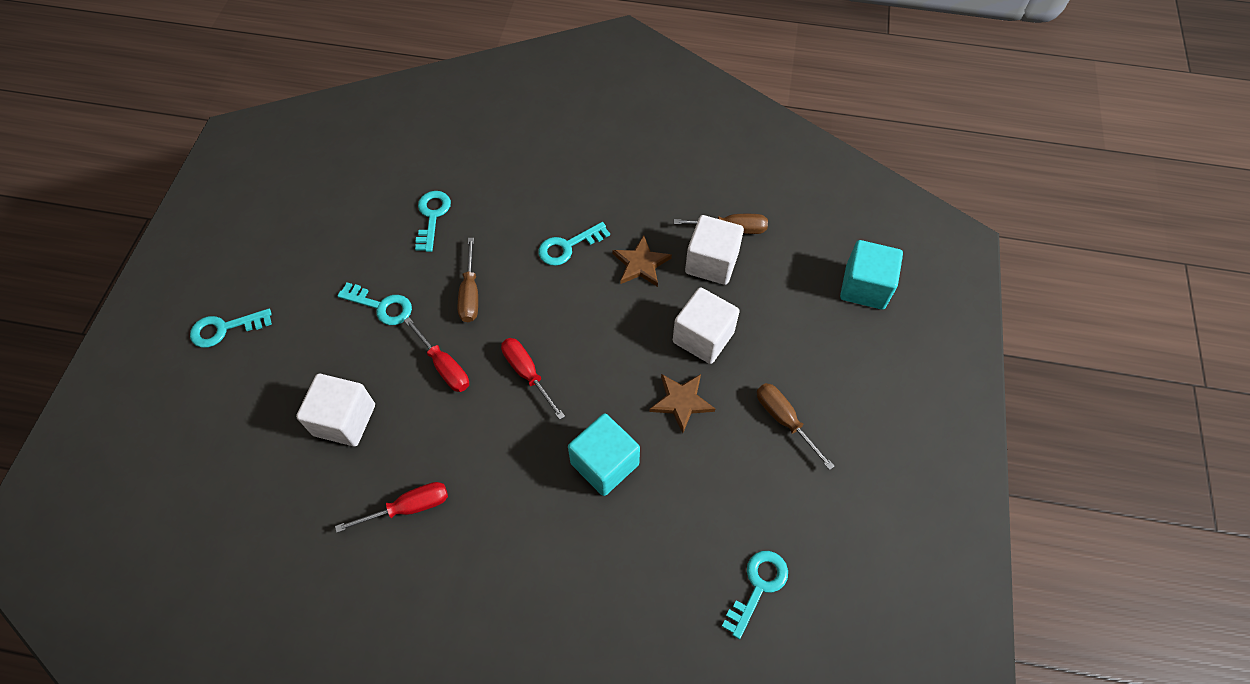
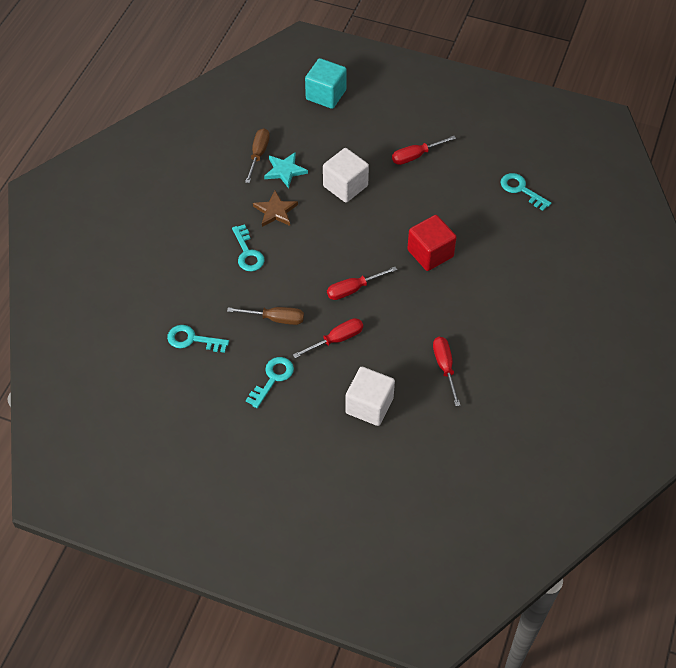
camera: 80 degrees left, 5 degrees down
turquoise key [190,309,272,348] -> none
turquoise cube [568,413,640,496] -> red cube [407,215,457,271]
brown star [649,374,715,433] -> none
white cube [685,215,744,285] -> turquoise star [264,152,308,188]
brown screwdriver [757,383,835,470] -> red screwdriver [392,136,456,165]

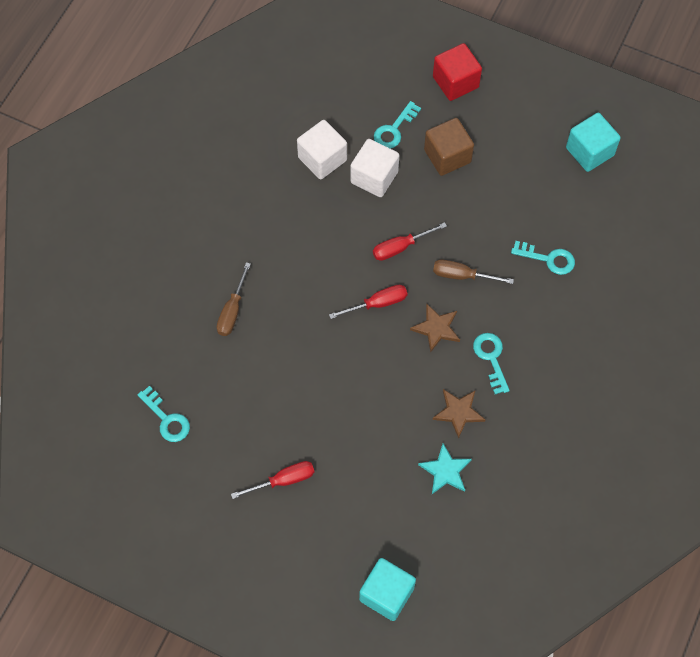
camera: 175 degrees left, 10 degrees up
brown screwdriver [245,128,270,183] -> brown screwdriver moved to [217,262,251,336]
turquoise key [246,357,294,408] -> turquoise key moved to [374,101,421,149]
white cube [323,148,369,203] -> white cube moved to [297,120,347,179]
red cube [407,215,457,271] -> red cube moved to [433,43,482,101]
red screwdriver [433,337,460,406] -> none
none -> brown star [410,304,460,353]
none -> brown cube [424,118,474,176]
none -> turquoise cube [566,113,621,172]

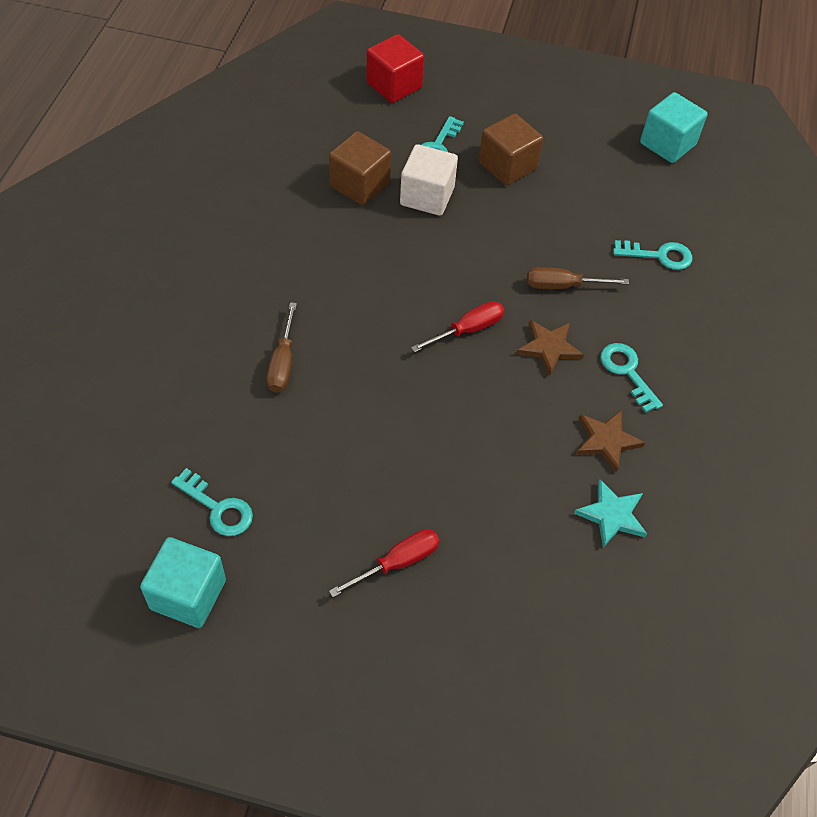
camera: 15 degrees left, 10 degrees down
white cube [297,120,347,179] -> brown cube [329,131,391,206]
turquoise cube [359,558,416,621] -> turquoise cube moved to [140,537,226,628]
red screwdriver [373,222,447,261] -> none
red cube [433,43,482,101] -> red cube moved to [366,34,424,103]

